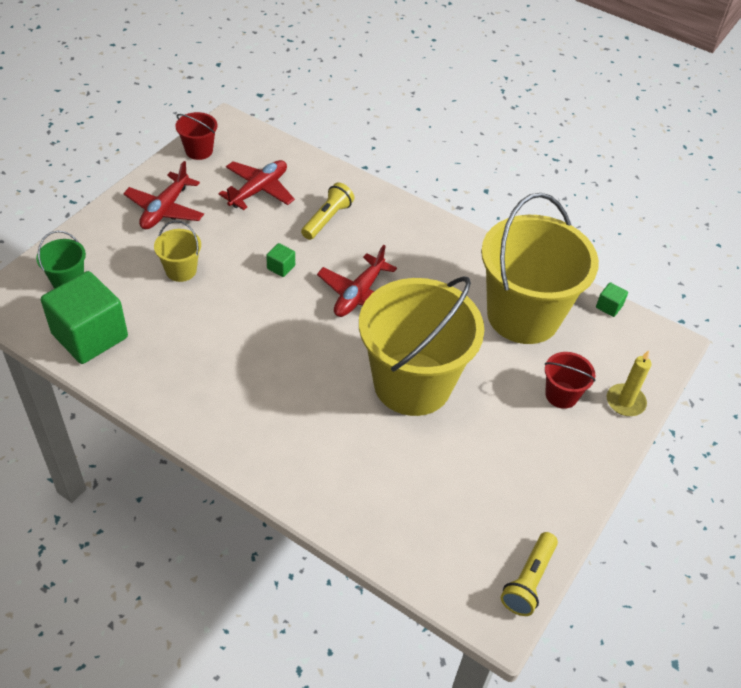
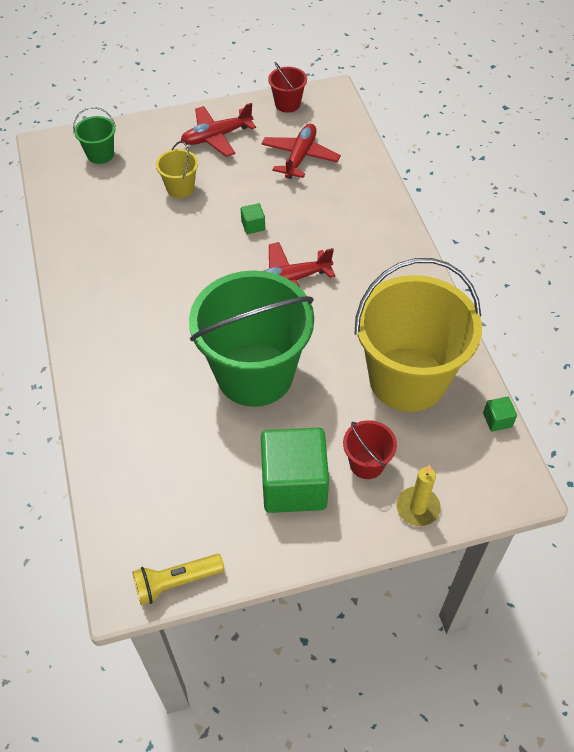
camera: 45 degrees right, 5 degrees up
green cube [41,271,128,364] -> green cube moved to [261,428,329,513]
red plane [219,160,295,210] -> red plane turned 60 degrees counterclockwise [261,124,341,179]
yellow flashlight [301,182,354,240] -> none
yellow bucket [359,276,484,416] -> green bucket [189,271,314,407]

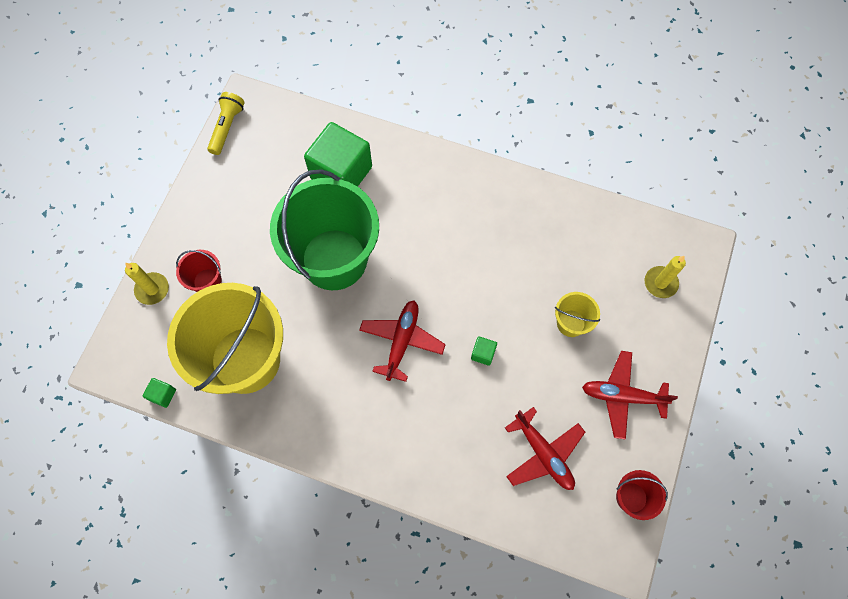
camera: 125 degrees right, 15 degrees up
green bucket [73,107,116,164] -> yellow candle [645,256,686,298]
red plane [181,103,256,157] -> red plane turned 90 degrees counterclockwise [582,351,678,440]
green cube [261,428,329,513] -> green cube moved to [304,122,372,186]

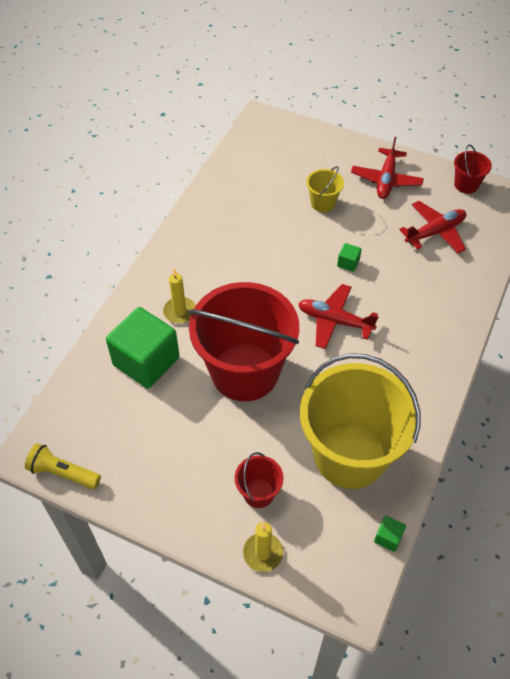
camera: 85 degrees left, 15 degrees down
green bucket [270,169,379,290] -> red bucket [189,282,299,401]
yellow candle [645,256,686,298] -> yellow candle moved to [163,268,196,323]

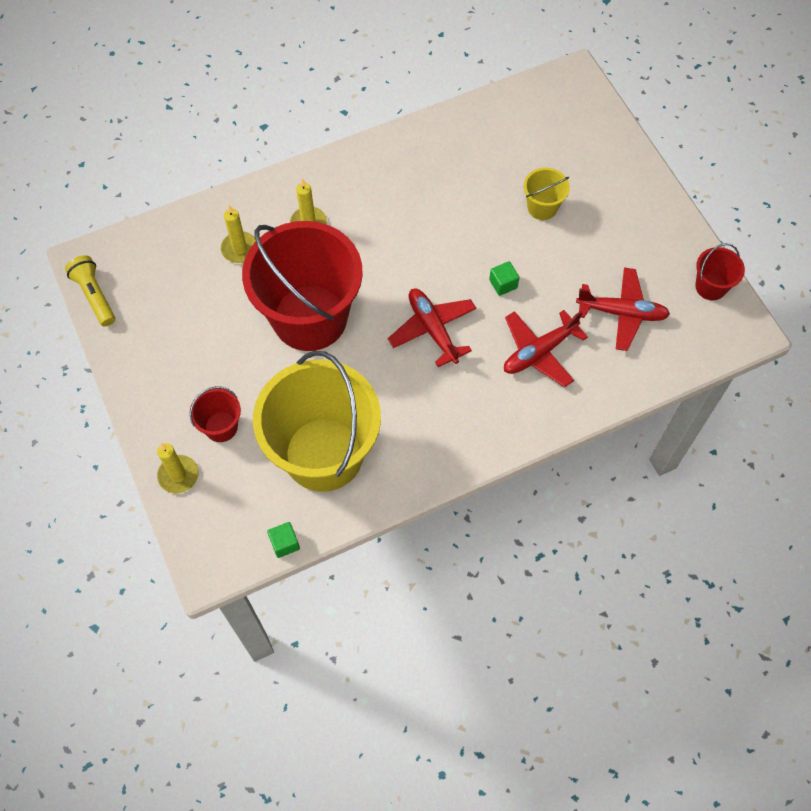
camera: 40 degrees right, 10 degrees up
green cube [106,307,180,389] -> yellow candle [221,204,256,263]
red plane [351,137,424,199] -> red plane moved to [504,310,588,387]

